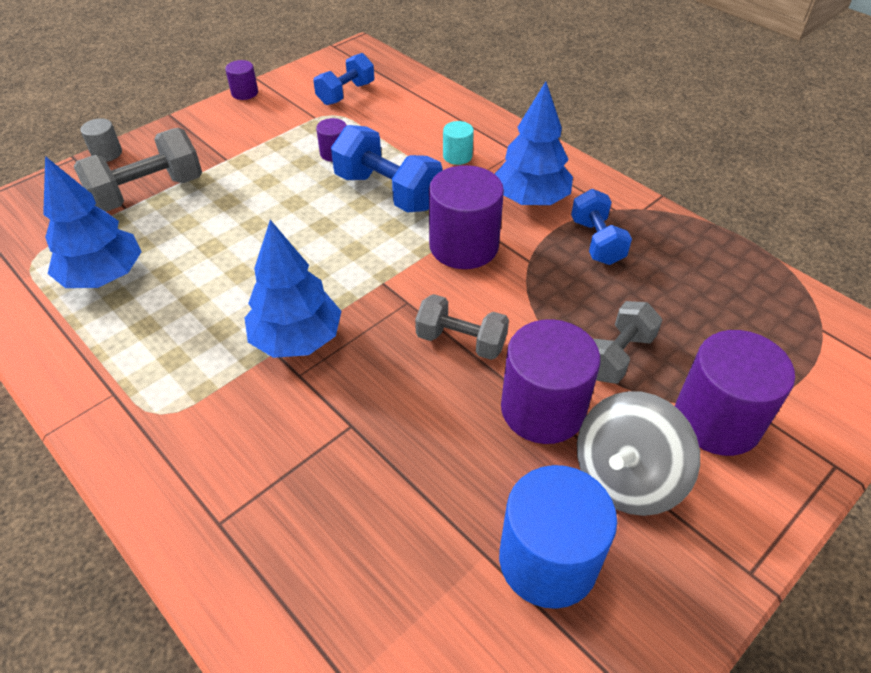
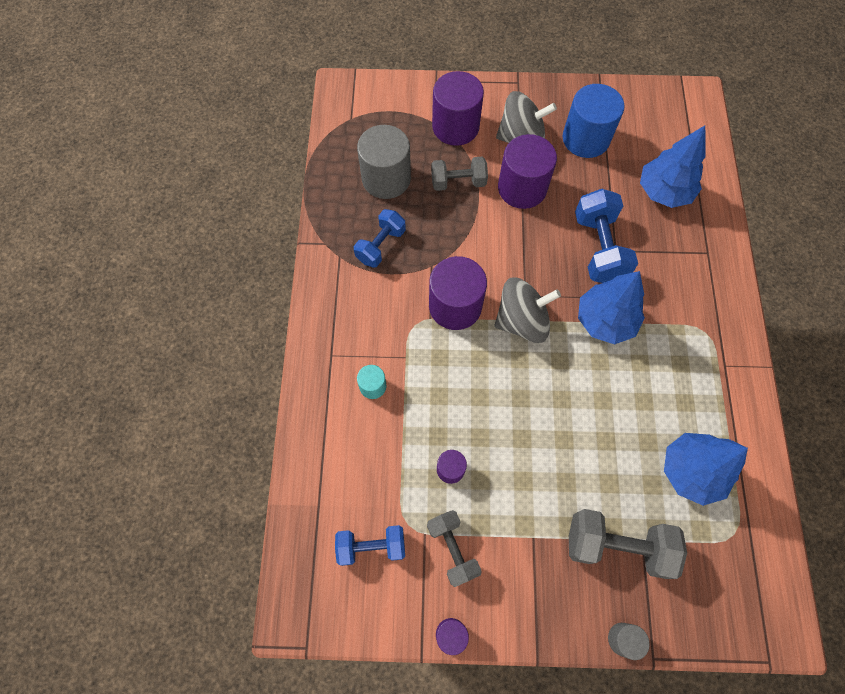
camera: 135 degrees left, 20 degrees up
blue dumbbell [331,125,442,212] -> blue dumbbell moved to [575,189,638,283]
grey dumbbell [415,294,509,360] -> grey dumbbell moved to [427,510,482,587]
blue tree [495,81,573,205] -> blue tree moved to [640,126,706,208]
none -> grey cylinder [357,125,411,199]
none -> grey spinning top [494,277,561,343]

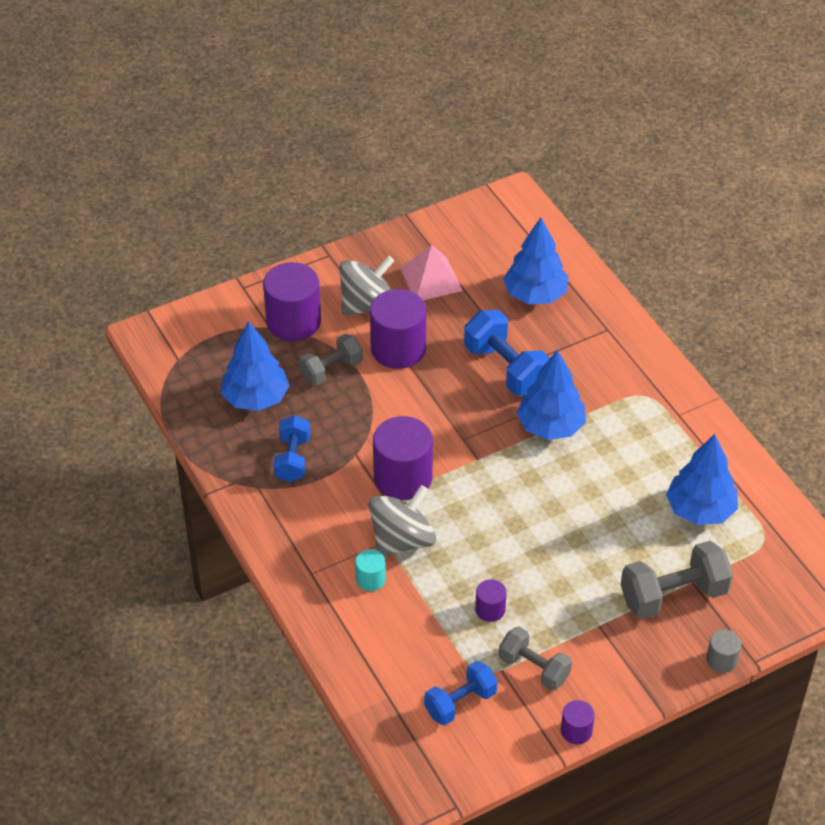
camera: 30 degrees left, 20 degrees down
grey cylinder [357,125,411,199] -> blue tree [221,321,290,411]
grey spinning top [494,277,561,343] -> grey spinning top moved to [369,485,436,556]
blue cylinder [562,84,625,158] -> pink pyramid [400,245,463,300]

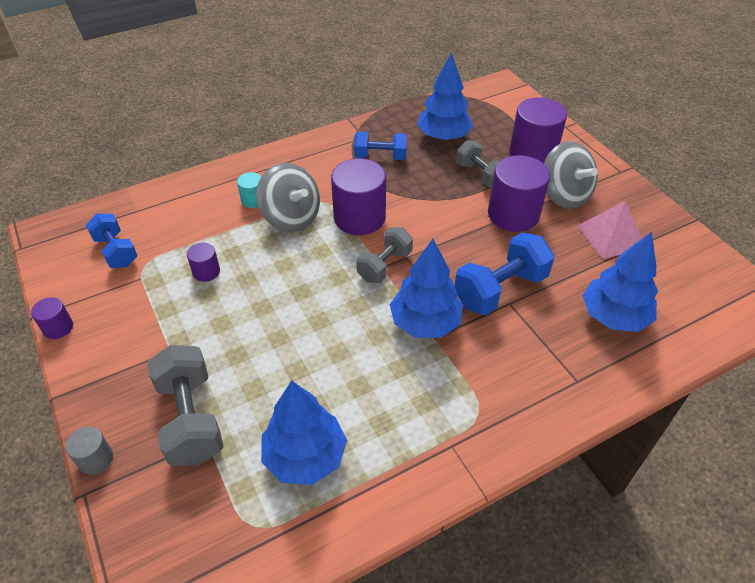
camera: 90 degrees right, 0 degrees up
grey dumbbell [499,627,572,691] -> grey dumbbell moved to [357,227,413,283]

